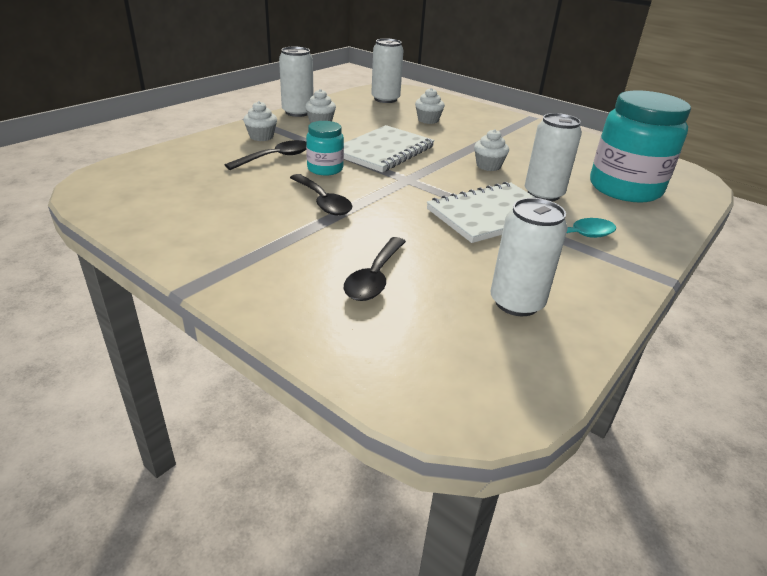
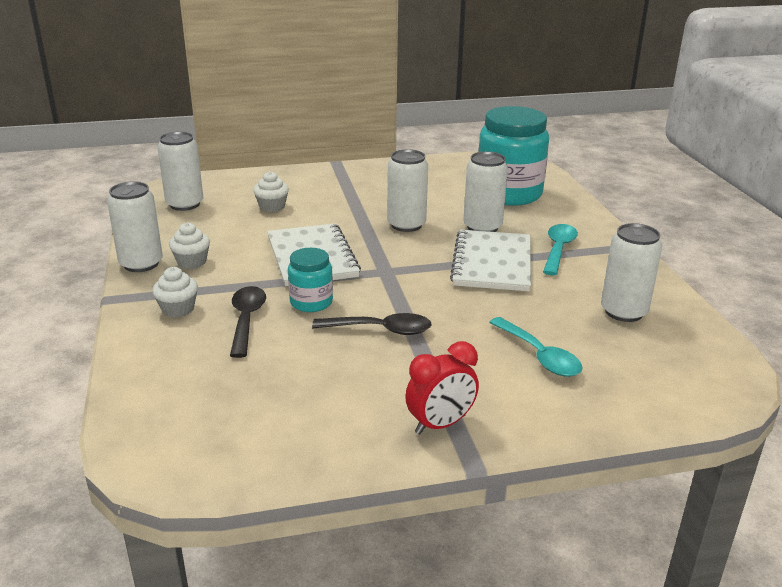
camera: 50 degrees left, 5 degrees down
black spoon [344,237,406,301] -> turquoise spoon [489,317,583,377]
white cupcake [474,129,509,171] -> white can [387,149,428,232]
none -> red clock [405,341,479,434]

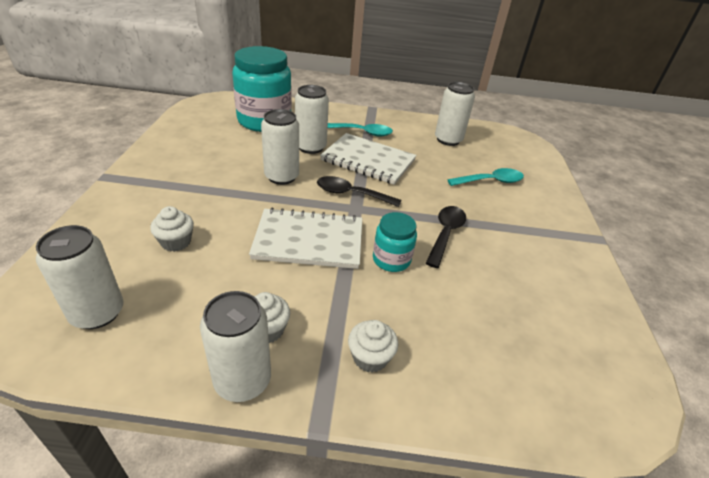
camera: 75 degrees left, 10 degrees up
black spoon [230,286,266,358] -> black spoon moved to [317,176,401,207]
red clock [405,341,479,434] -> none
turquoise spoon [543,224,578,275] -> turquoise spoon turned 150 degrees clockwise [328,123,393,137]

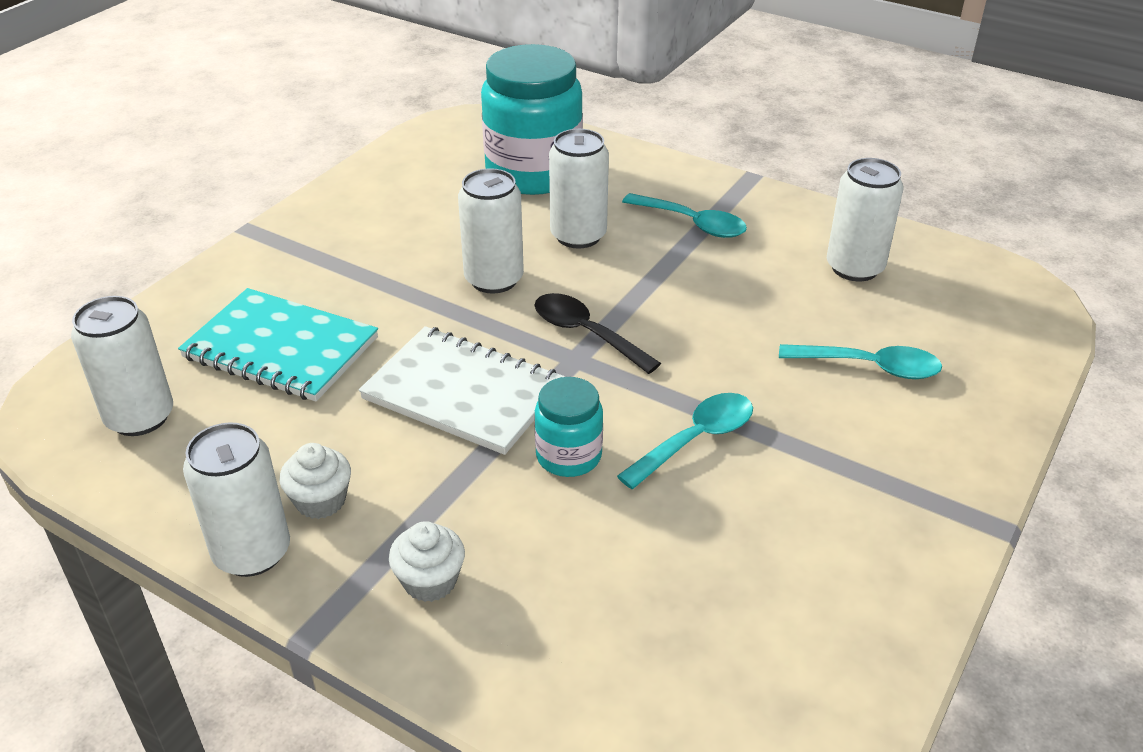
camera: 30 degrees right, 0 degrees up
white cupcake [150,206,194,252] -> turquoise notebook [178,288,378,402]
white notebook [320,133,416,185] -> none
black spoon [426,206,466,268] -> turquoise spoon [617,393,753,489]

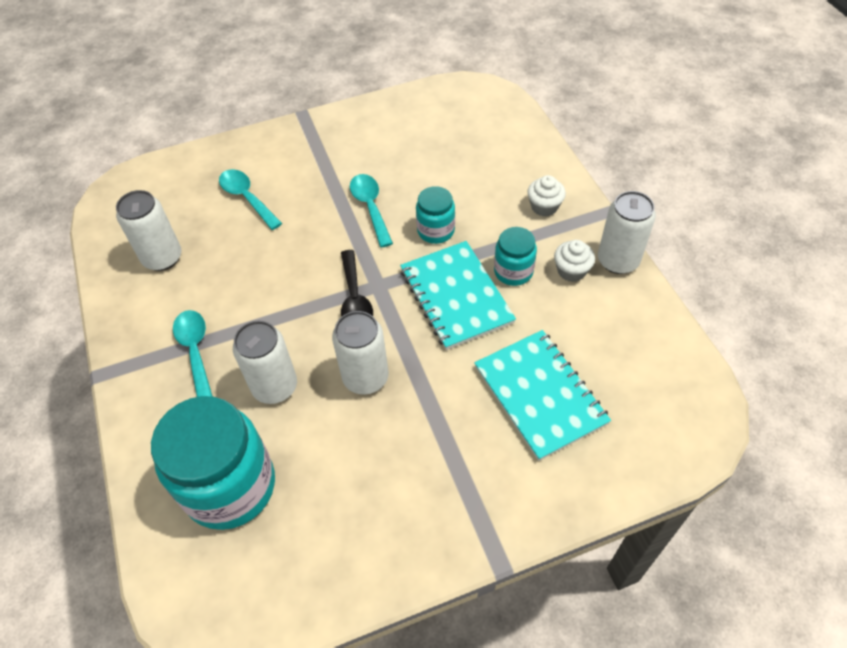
camera: 140 degrees left, 15 degrees up
white can [71,296,173,436] -> none
white notebook [359,326,565,455] -> turquoise notebook [400,241,516,350]
turquoise spoon [617,393,753,489] -> turquoise spoon turned 75 degrees clockwise [350,174,393,248]
none -> turquoise jar [494,227,537,286]

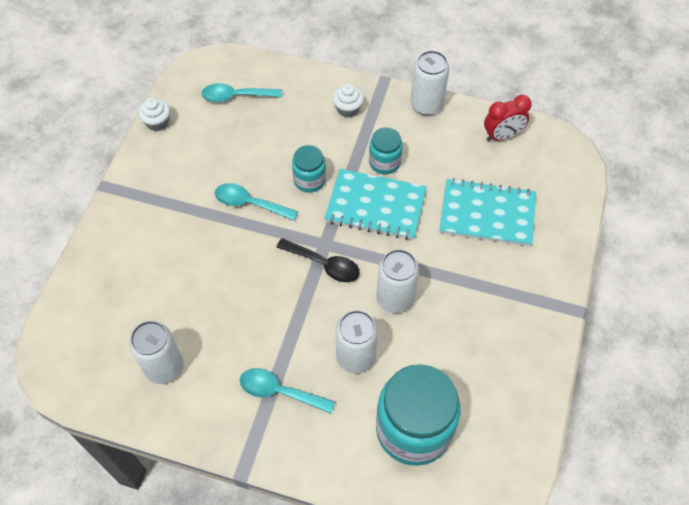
camera: 55 degrees left, 5 degrees up
turquoise spoon [219,169,282,230] -> turquoise spoon moved to [201,83,282,102]
white cupcake [554,240,595,282] -> white cupcake moved to [138,98,170,131]
none -> red clock [484,95,532,141]

